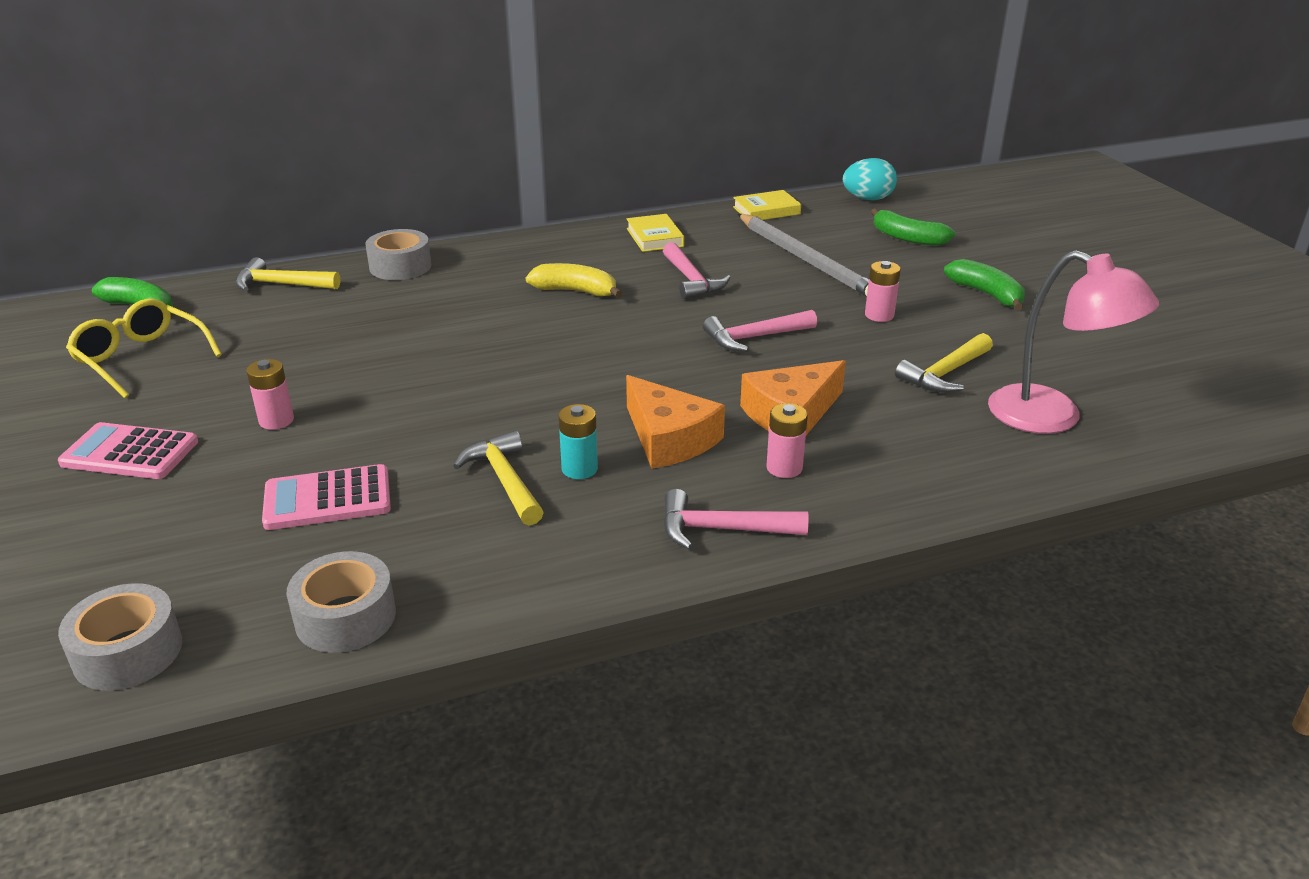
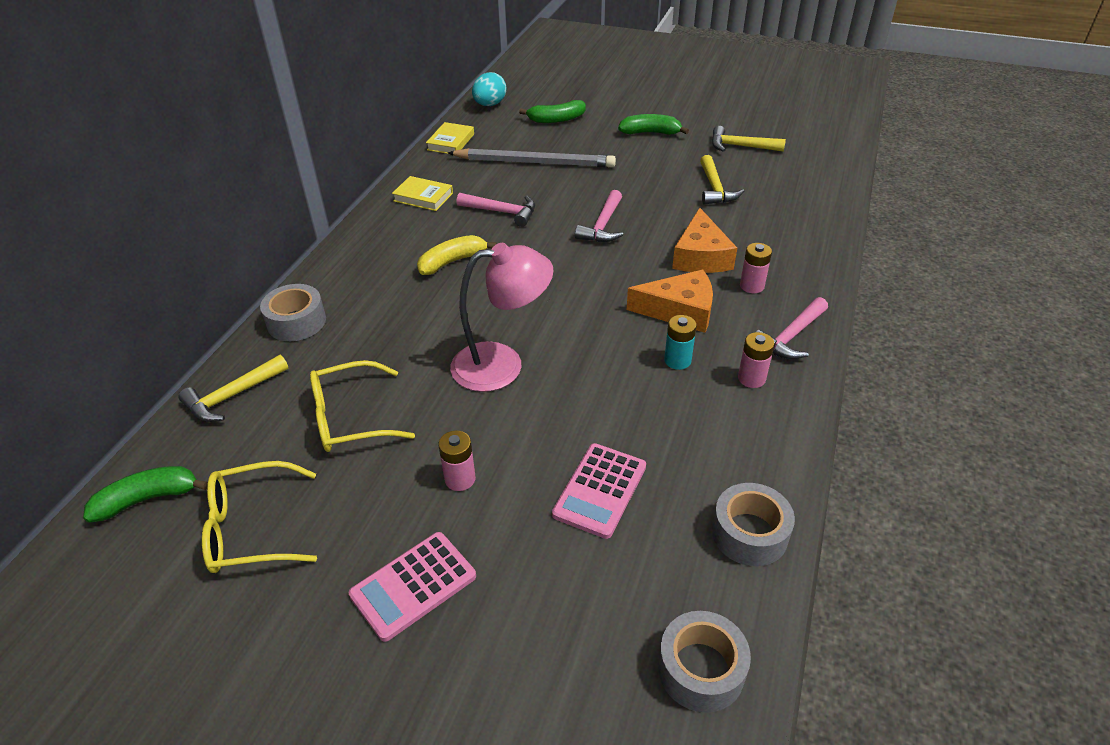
camera: 50 degrees left, 10 degrees up
yellow hammer [454,430,544,526] -> yellow hammer moved to [712,126,786,152]
pink battery [865,261,901,322] -> pink battery moved to [738,332,775,388]
pink lamp [988,250,1159,434] -> pink lamp moved to [450,243,553,392]
none -> yellow glasses [310,360,415,452]

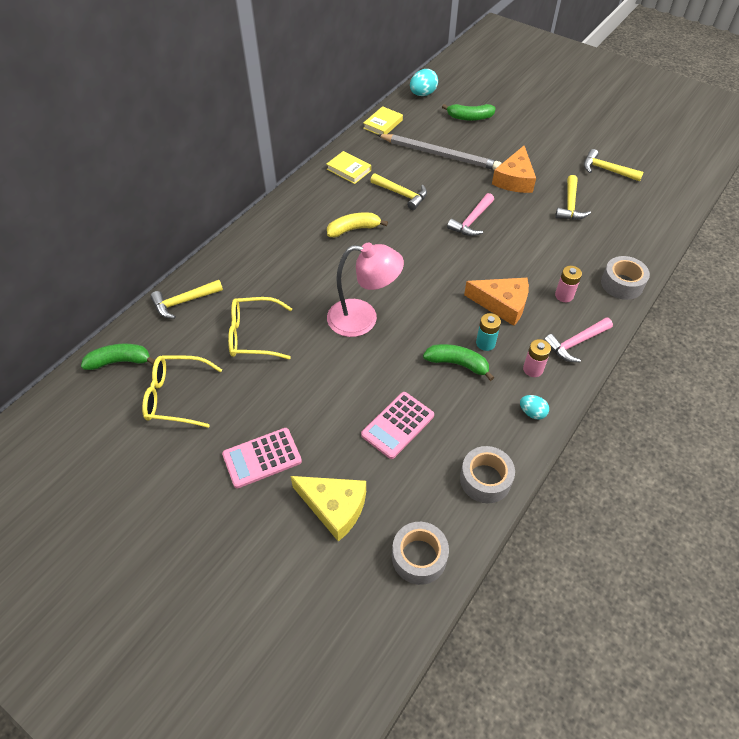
camera: 15 degrees right, 10 degrees up
grey tape [260,284,326,341] -> grey tape moved to [601,256,650,300]
pink battery [438,431,476,491] -> none
pink hammer [457,193,535,227] -> yellow hammer [370,173,427,210]
green banana [618,114,689,135] -> green banana moved to [423,344,494,381]
orange cheese [672,208,737,273] -> orange cheese moved to [492,146,536,193]
none -> yellow cheese [291,476,366,542]
none -> turquoise egg [520,395,549,419]

